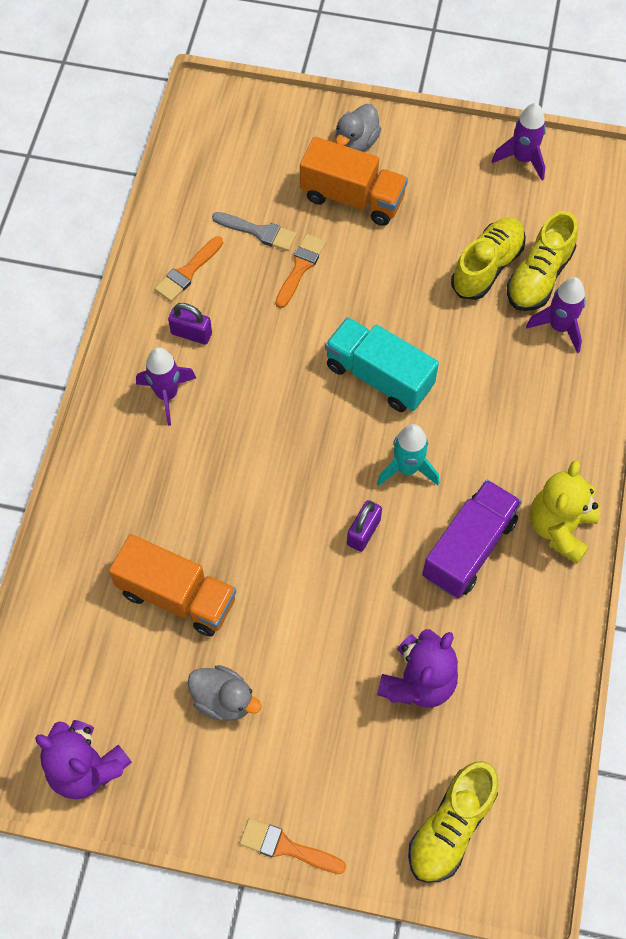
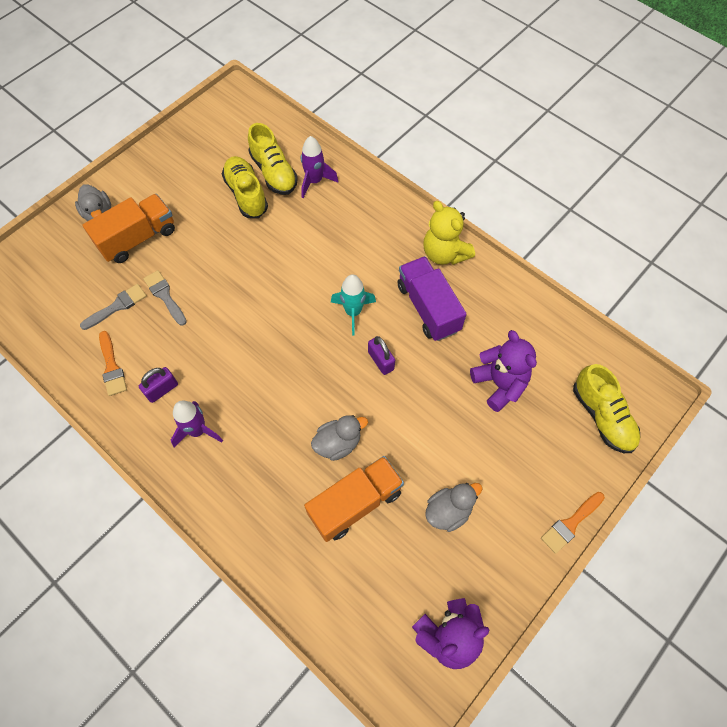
camera: 60 degrees left, 0 degrees up
orange brush [276,234,326,308] -> grey brush [143,270,187,326]
turquoise truck [325,317,439,412] -> none
purple rocket [492,103,546,180] -> none
none -> grey duck [311,415,368,461]

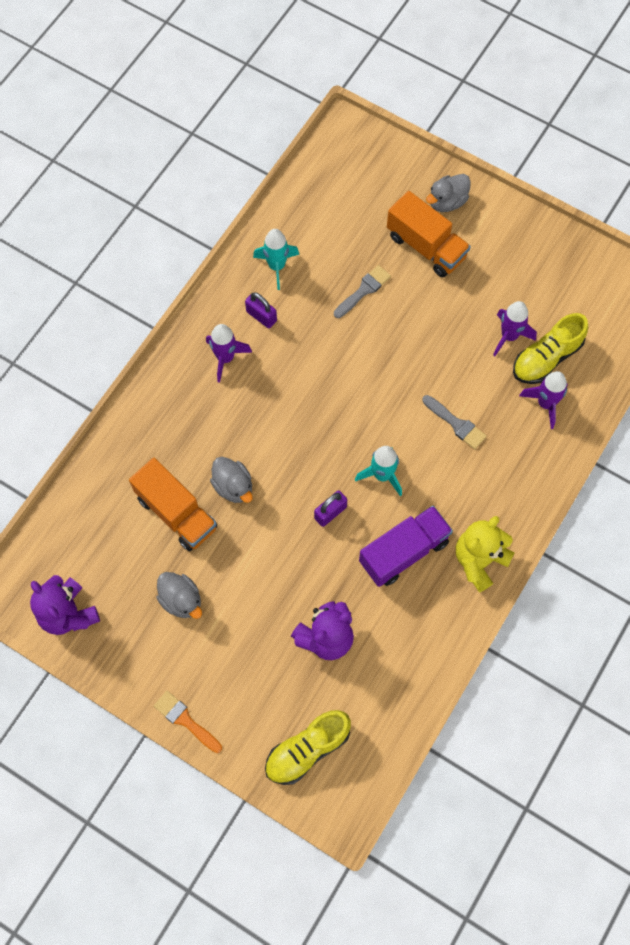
camera: 80 degrees right, 5 degrees up
grey brush [80,284,147,330] -> grey brush moved to [422,395,487,449]
orange brush [99,331,127,396] -> turquoise rocket [253,229,299,290]
yellow shoe [222,156,268,218] -> purple rocket [493,301,537,356]

